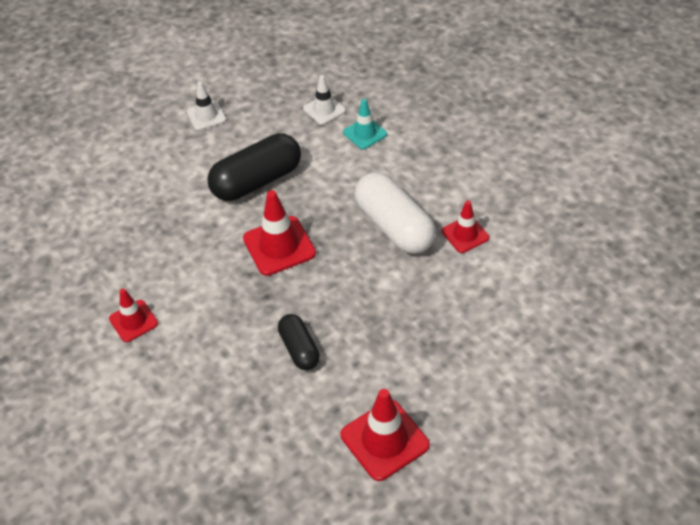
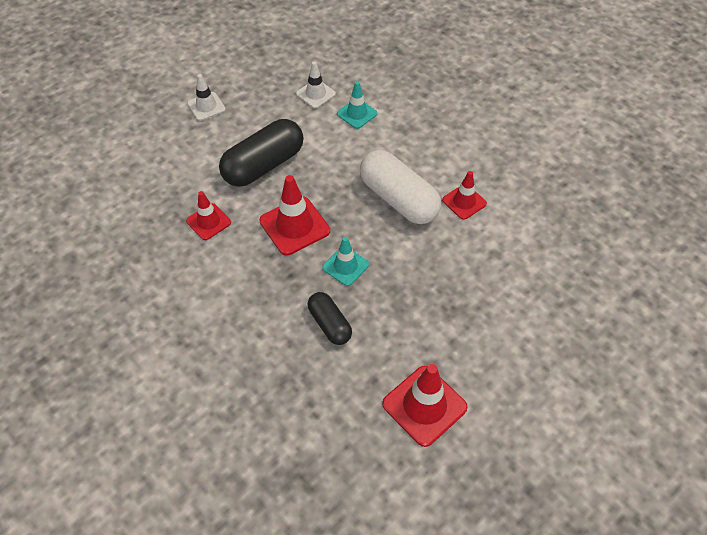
camera: 10 degrees left, 5 degrees up
red traffic cone [109,289,158,342] -> red traffic cone moved to [186,191,231,240]
none -> turquoise traffic cone [322,237,369,286]

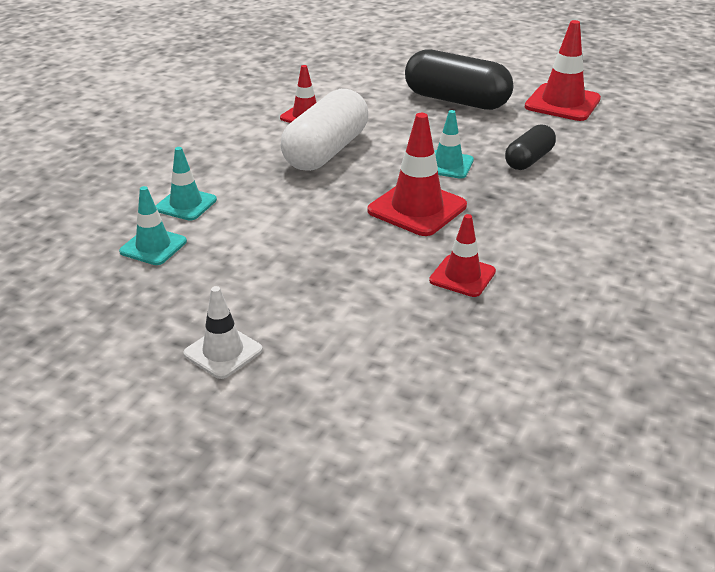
camera: 110 degrees left, 20 degrees down
black capsule [219,119,303,187] -> black capsule moved to [405,49,513,110]
white traffic cone [296,61,336,108] -> turquoise traffic cone [119,186,187,265]

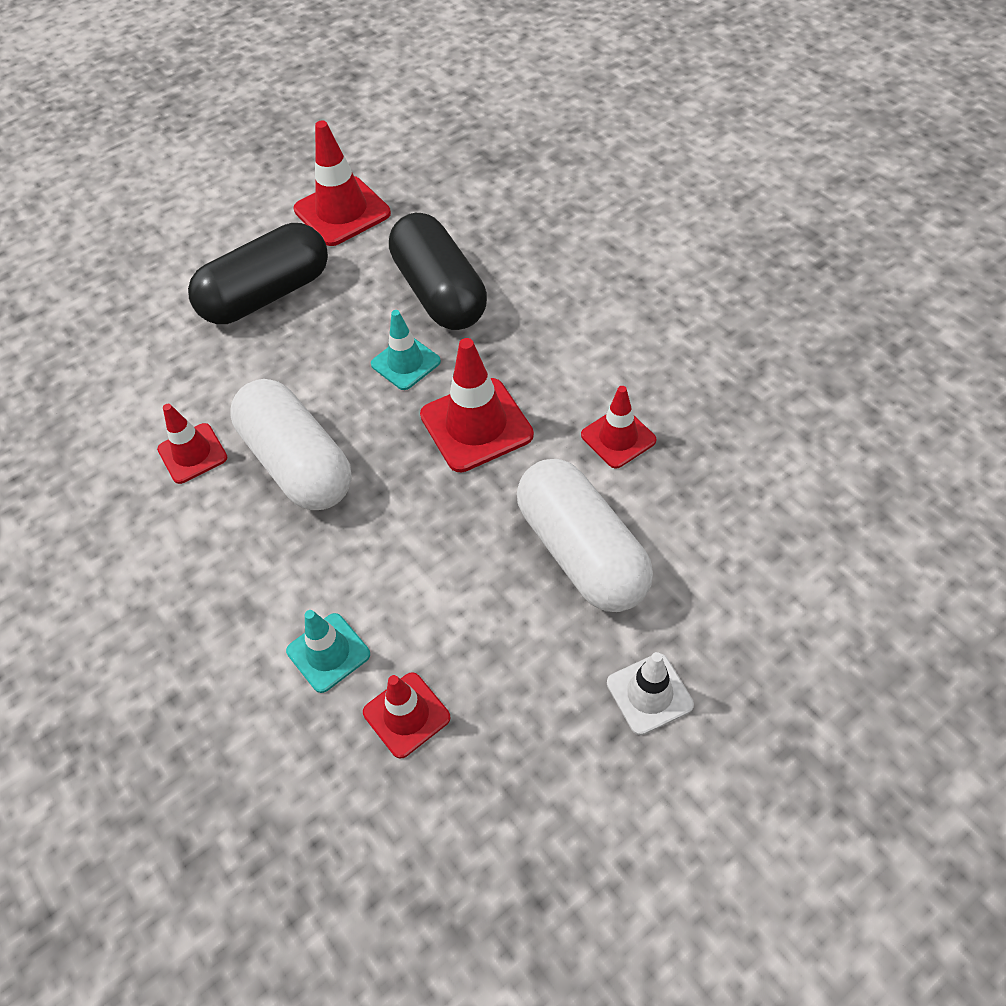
camera: 60 degrees left, 20 degrees up
turquoise traffic cone [119,186,187,265] -> red traffic cone [363,672,451,759]
black capsule [505,124,556,170] -> black capsule [389,213,487,330], size x1.76
none -> white capsule [517,459,653,612]

